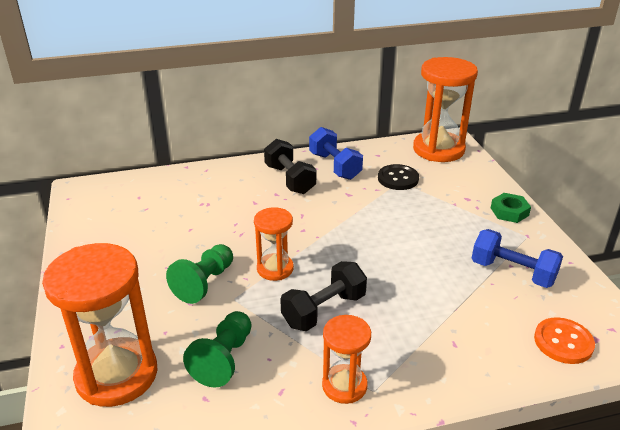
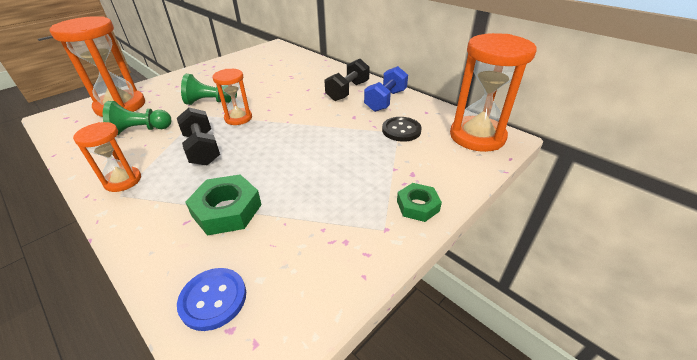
camera: 60 degrees right, 5 degrees up
black dumbbell [280,261,367,331] -> black dumbbell turned 45 degrees clockwise [177,107,220,165]
blue dumbbell [472,229,563,288] -> none
orange button [534,317,595,364] -> blue button [177,268,246,331]
none -> green nut [185,174,262,236]

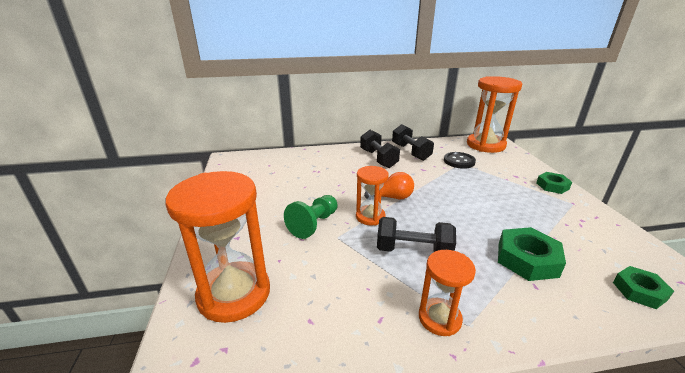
camera: 55 degrees left, 10 degrees down
green pawn [103,101,171,135] -> none
blue button [177,268,246,331] -> green nut [613,266,674,309]
blue dumbbell [364,66,408,112] -> black dumbbell [392,124,434,161]
none -> orange light bulb [364,172,414,199]

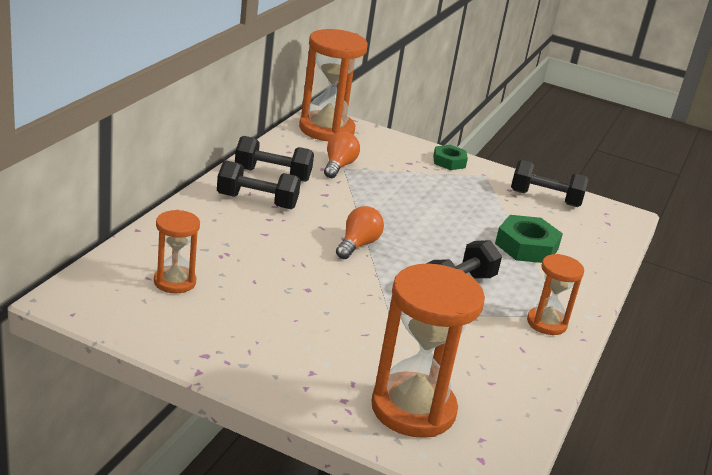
camera: 60 degrees left, 0 degrees up
green pawn [284,195,338,239] -> none
orange hourglass [356,166,389,226] -> orange hourglass moved to [154,210,200,293]
black button [444,152,476,169] -> orange light bulb [324,132,360,178]
green nut [613,266,674,309] -> none
none -> black dumbbell [511,160,589,207]

